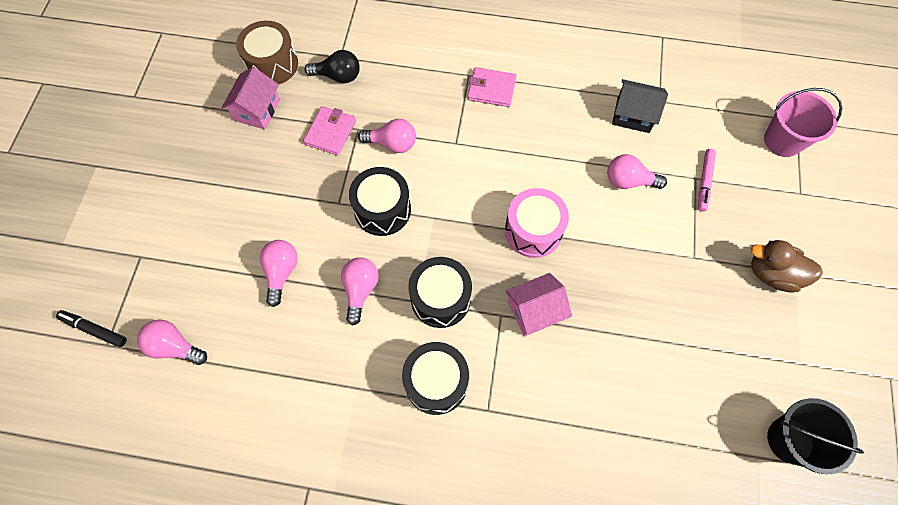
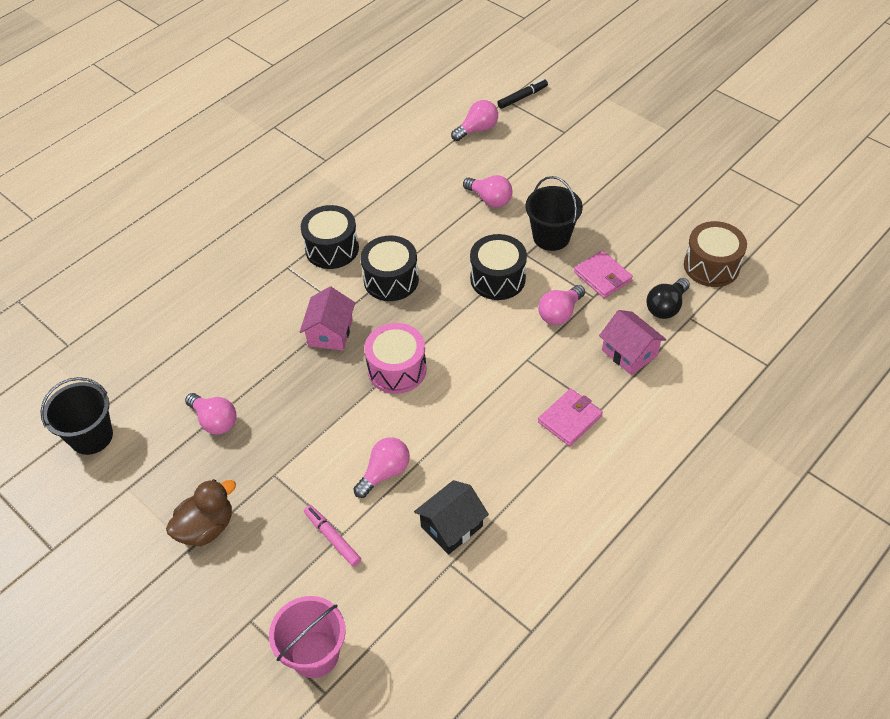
camera: 125 degrees right, 15 degrees down
pink house [222,67,280,129] -> pink house moved to [599,310,666,375]
pink light bulb [341,257,379,325] -> pink light bulb moved to [185,393,236,435]
none -> black bucket [525,176,583,251]

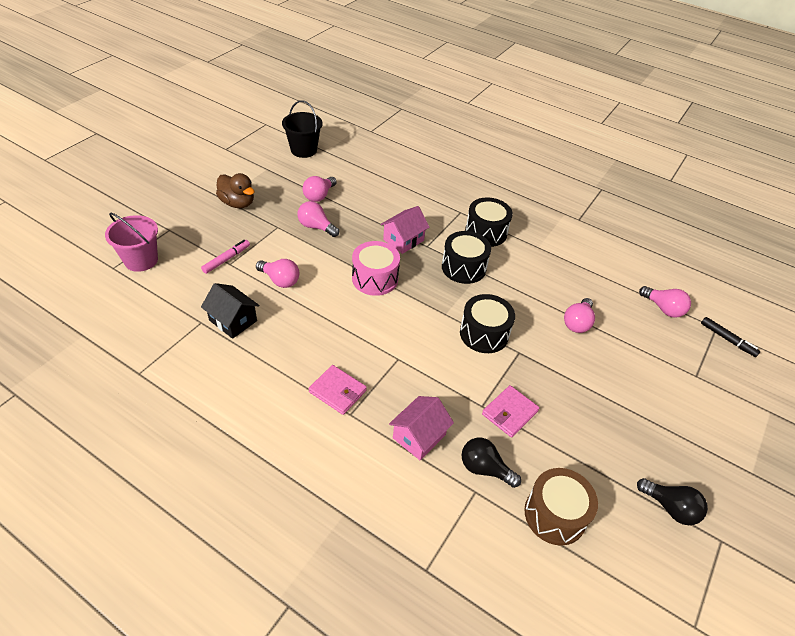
camera: 75 degrees right, 5 degrees down
pink house [300,287,355,351] -> pink house turned 45 degrees counterclockwise [380,206,430,254]
black bucket [525,176,583,251] -> none
pink light bulb [538,285,585,325] -> pink light bulb moved to [298,201,339,237]
none -> black light bulb [637,478,708,525]

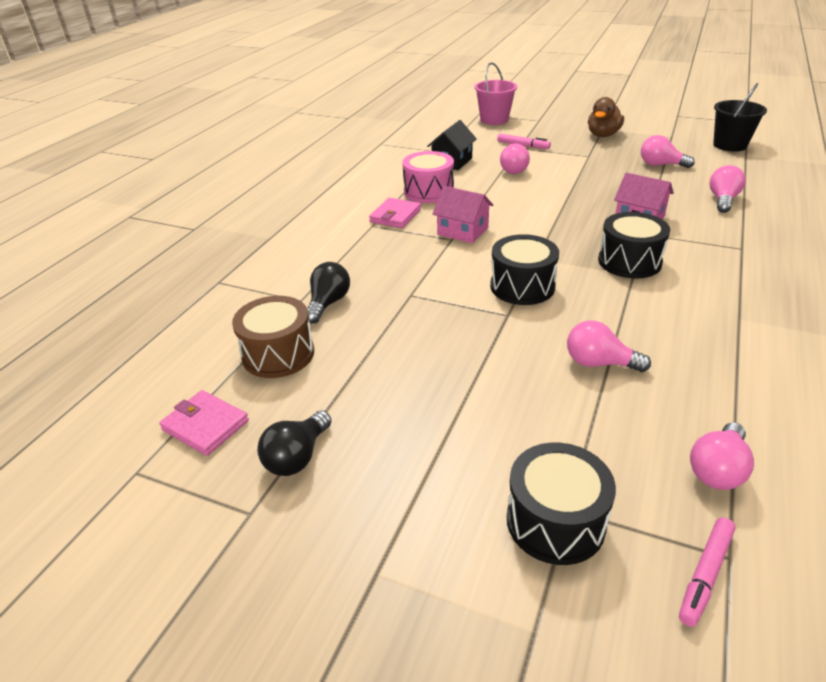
camera: 85 degrees right, 10 degrees down
pink light bulb [298,201,339,237] -> pink light bulb moved to [709,165,746,213]
pink drum [352,241,400,296] -> pink drum moved to [402,151,454,203]
pink house [389,396,454,460] -> pink house moved to [433,186,493,243]
black drum [465,197,513,247] -> black drum moved to [507,442,616,565]
pink wallet [482,385,539,437] -> pink wallet moved to [159,390,249,456]
black marker [701,317,760,357] -> pink marker [679,517,735,627]

